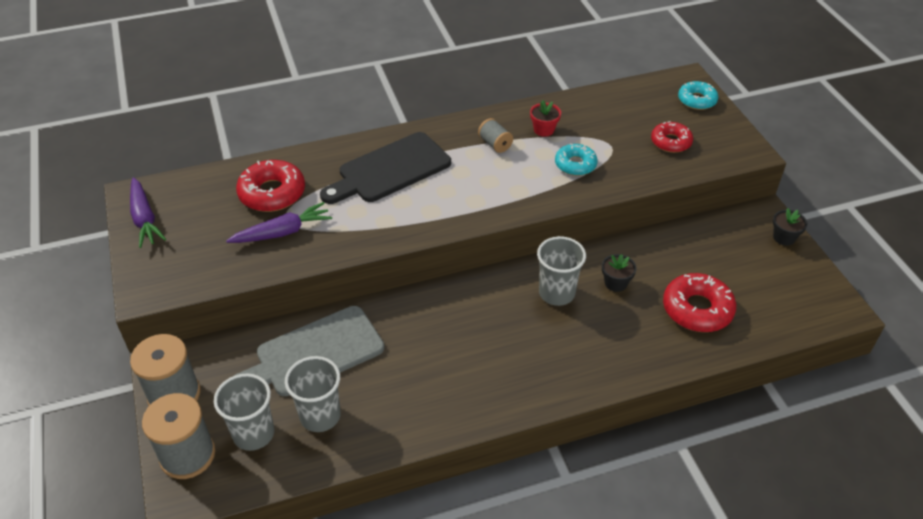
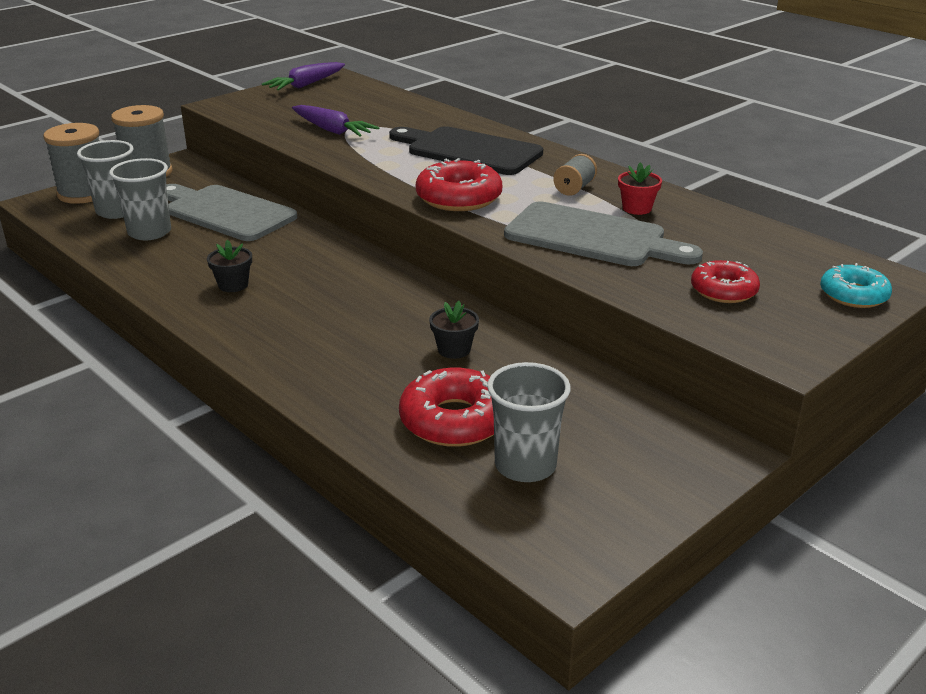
camera: 65 degrees right, 15 degrees down
red donut [236,160,305,212] -> red donut moved to [416,158,502,211]
grey cup [537,236,586,306] -> grey cup moved to [487,362,571,482]
turquoise donut [555,144,598,176] -> grey cutting board [504,201,703,266]
black flower pot [773,208,807,246] -> black flower pot moved to [207,240,252,292]

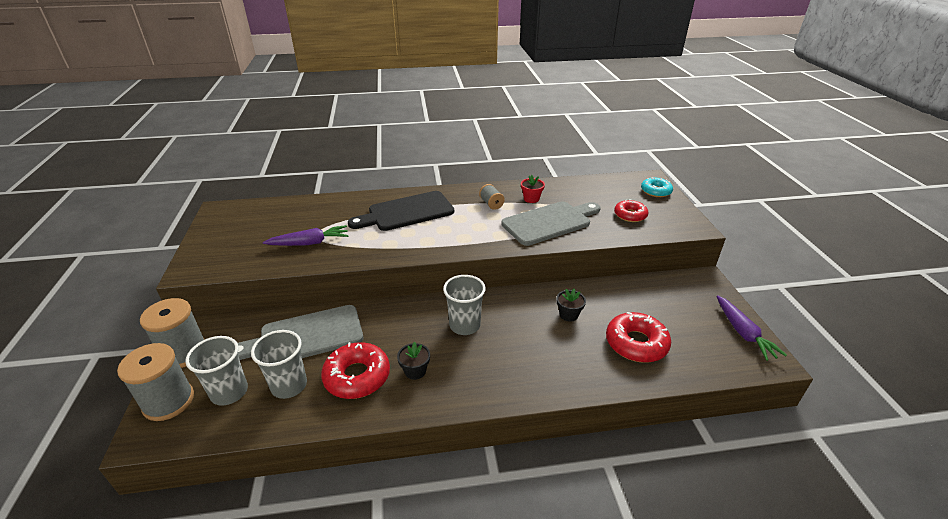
camera: 55 degrees left, 5 degrees up
purple carrot [262,62,345,90] -> purple carrot moved to [716,295,787,361]
red donut [416,158,502,211] -> red donut moved to [321,342,390,399]
grey cup [487,362,571,482] -> grey cup moved to [443,275,486,335]

